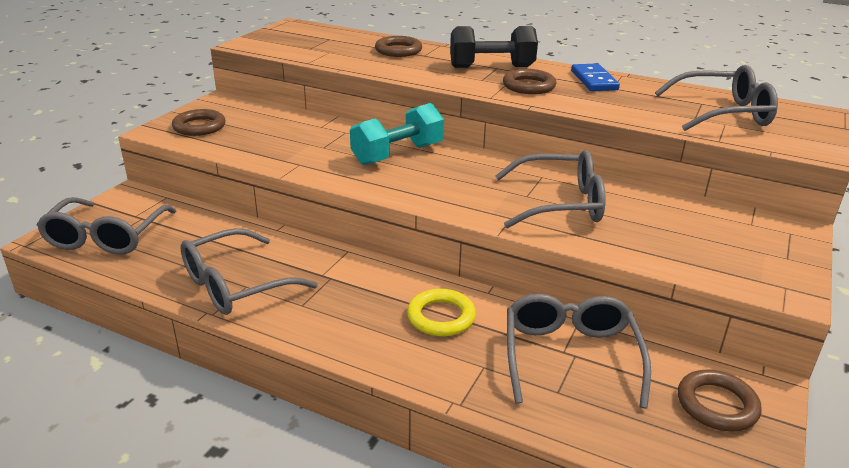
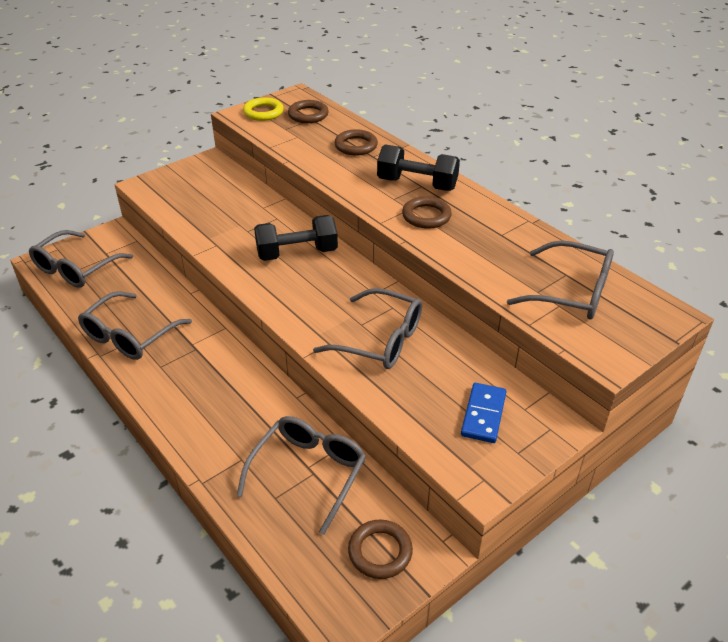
camera: 25 degrees right, 10 degrees up
brown ring [172,109,226,136] -> brown ring moved to [288,100,329,123]
grey glasses [180,228,318,315] -> grey glasses turned 45 degrees counterclockwise [78,291,192,360]
turquoise dumbbell [350,103,444,165] -> black dumbbell [254,215,338,261]
yellow ring [407,289,476,336] -> yellow ring moved to [243,97,284,121]
blue domino [571,64,620,91] -> blue domino moved to [461,383,506,443]

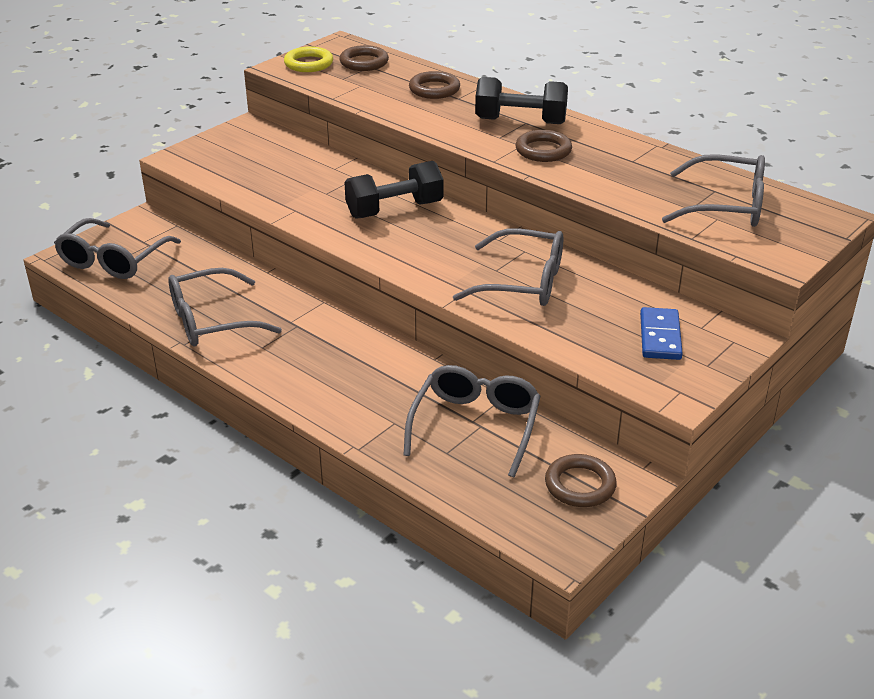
camera: 10 degrees left, 5 degrees down
grey glasses [78,291,192,360] -> grey glasses turned 45 degrees clockwise [168,268,282,346]

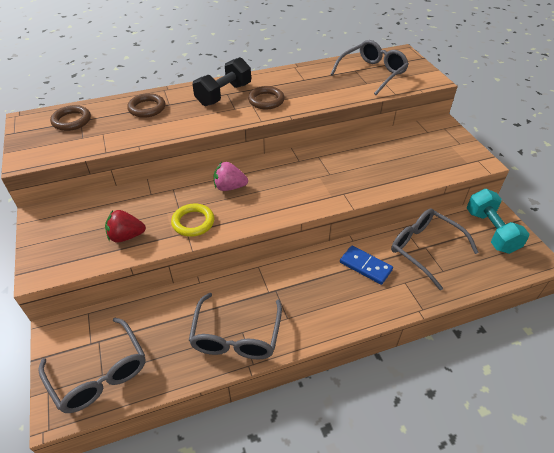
camera: 60 degrees left, 10 degrees up
yellow ring [284,46,333,72] -> yellow ring moved to [171,204,214,237]
black dumbbell [344,161,444,219] -> pink strawberry [214,162,248,191]
grey glasses [453,228,563,306] -> none
brown ring [545,454,617,507] -> turquoise dumbbell [467,189,529,254]
blue domino [640,307,683,360] -> blue domino moved to [340,246,393,285]
none -> red strawberry [105,210,146,243]

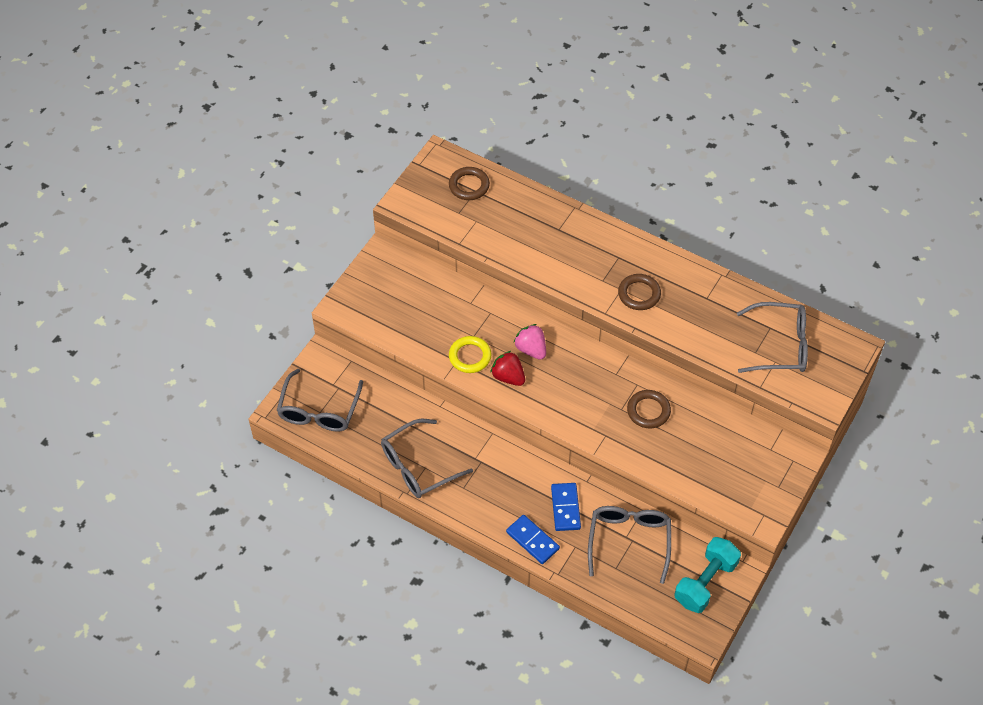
camera: 50 degrees right, 10 degrees up
red strawberry [105,210,146,243] -> red strawberry moved to [490,351,525,386]
brown ring [127,93,165,118] -> brown ring moved to [627,390,671,428]
black dumbbell [193,57,251,106] -> none
none -> blue domino [506,515,560,564]

